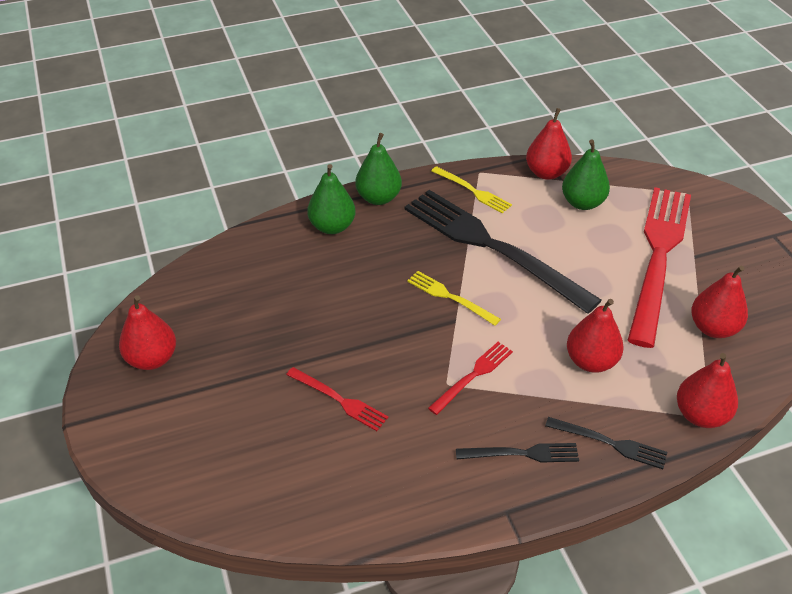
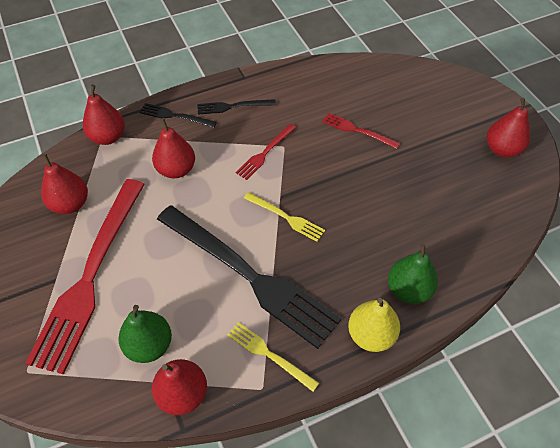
camera: 175 degrees right, 10 degrees up
green pear [355,133,402,205] -> yellow pear [348,298,400,352]

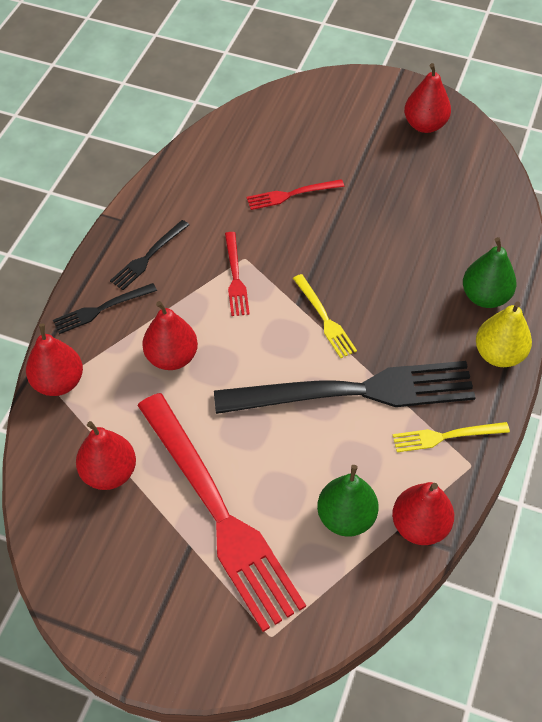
camera: 45 degrees left, 0 degrees up
yellow fork [244,192,325,242] -> yellow fork turned 75 degrees clockwise [293,274,357,358]

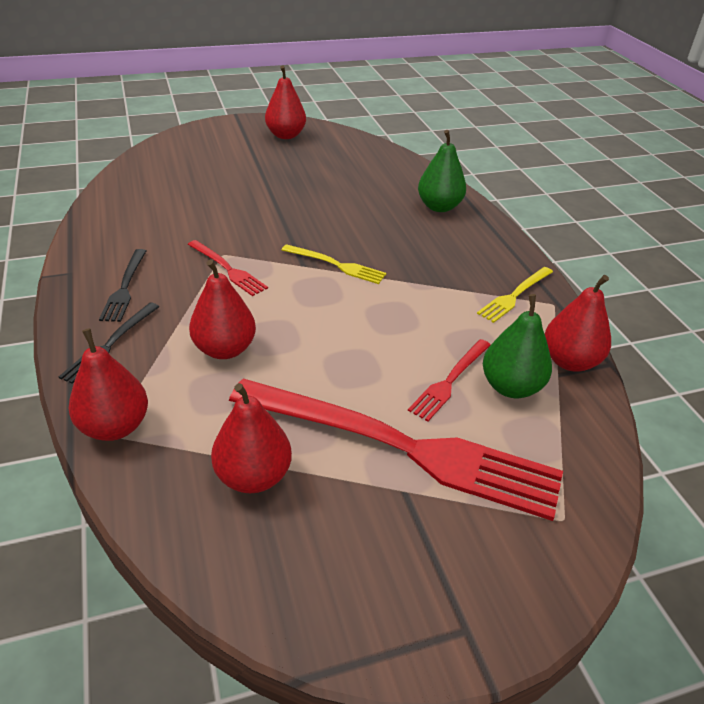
camera: 40 degrees left, 15 degrees down
black fork [214,361,476,414] -> none
red fork [246,179,344,210] -> red fork moved to [408,339,491,422]
yellow pear [476,301,532,367] -> none

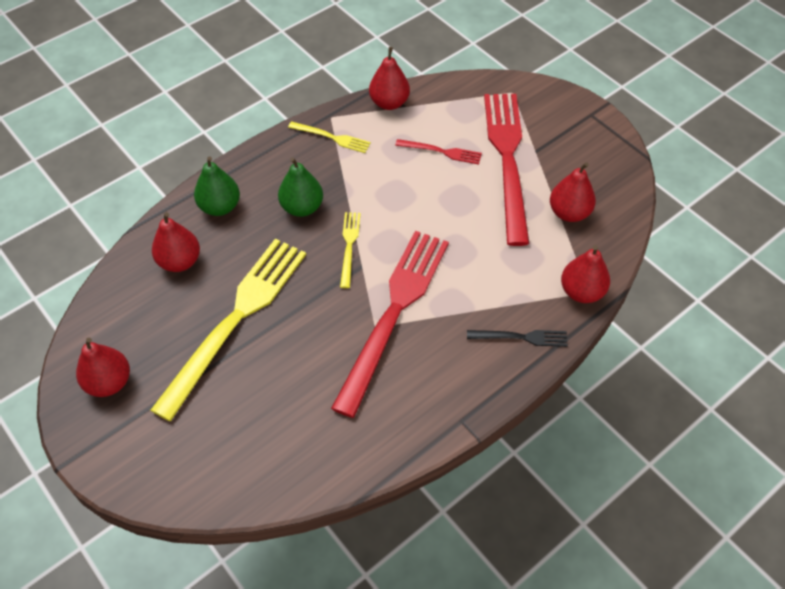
camera: 110 degrees left, 15 degrees up
black fork [99,249,146,322] -> none
red fork [188,240,268,296] -> red fork [331,231,449,418], size x2.28
red pear [189,260,256,359] -> red pear moved to [152,212,200,272]
green pear [483,294,552,398] -> green pear moved to [278,157,323,217]
none -> yellow fork [151,239,306,421]

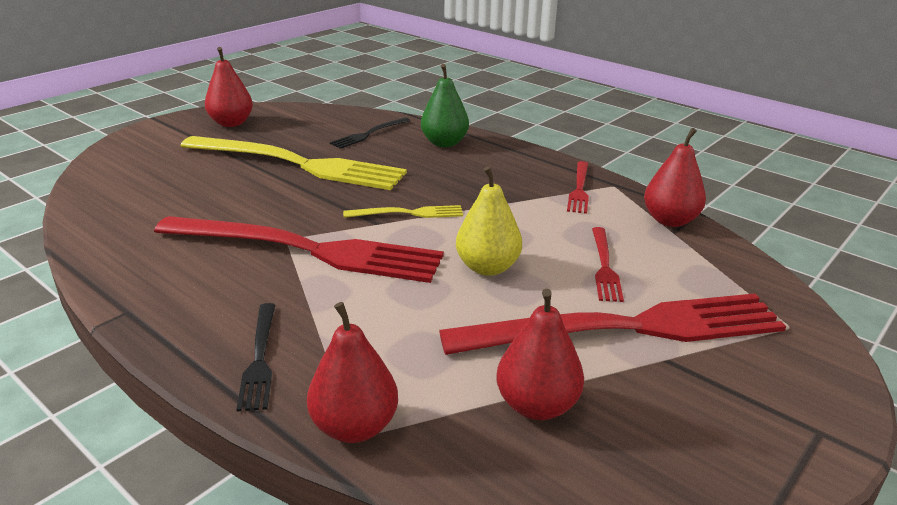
camera: 80 degrees right, 25 degrees down
red pear [152,212,200,272] -> black fork [330,117,410,149]
green pear [278,157,323,217] -> none
yellow fork [288,121,371,153] -> red fork [567,161,589,214]
none -> yellow pear [456,166,522,276]

